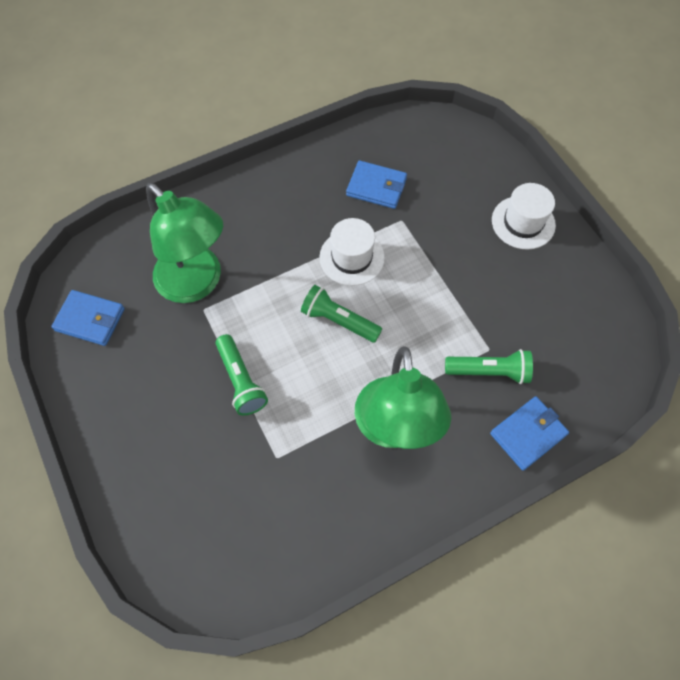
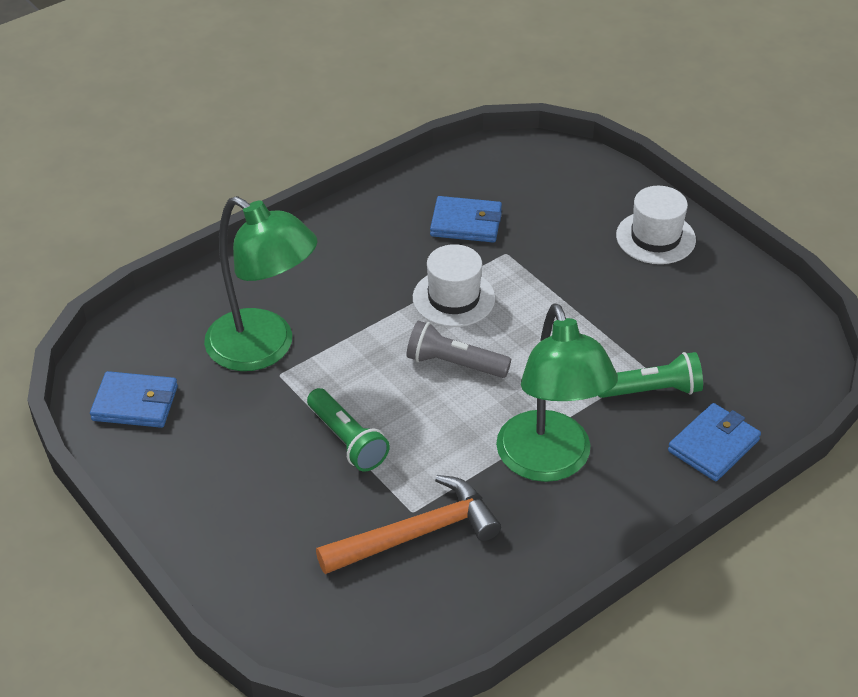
camera: 10 degrees left, 20 degrees down
green flashlight [301,285,382,343] -> grey flashlight [406,321,511,378]
none -> orange hammer [316,475,501,574]

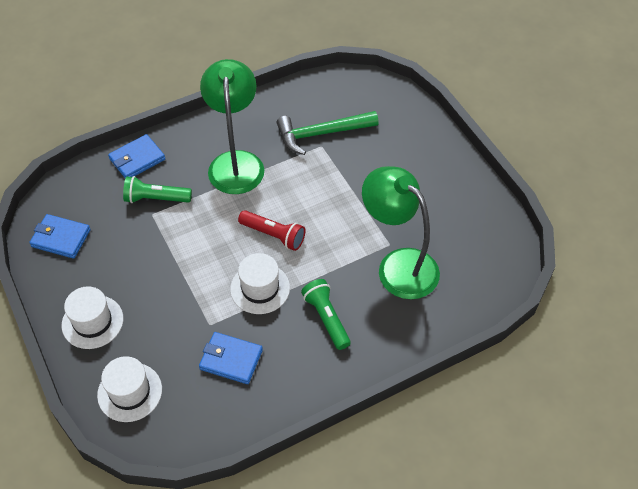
camera: 170 degrees left, 10 degrees up
blue wallet [90,371,178,428] -> blue wallet moved to [29,214,91,259]
green flashlight [307,388,390,471] -> green flashlight moved to [301,279,351,350]
orange hammer [316,475,501,574] -> green hammer [277,111,379,155]
grey flashlight [406,321,511,378] -> red flashlight [238,210,305,251]
none -> white hat [97,356,162,422]

